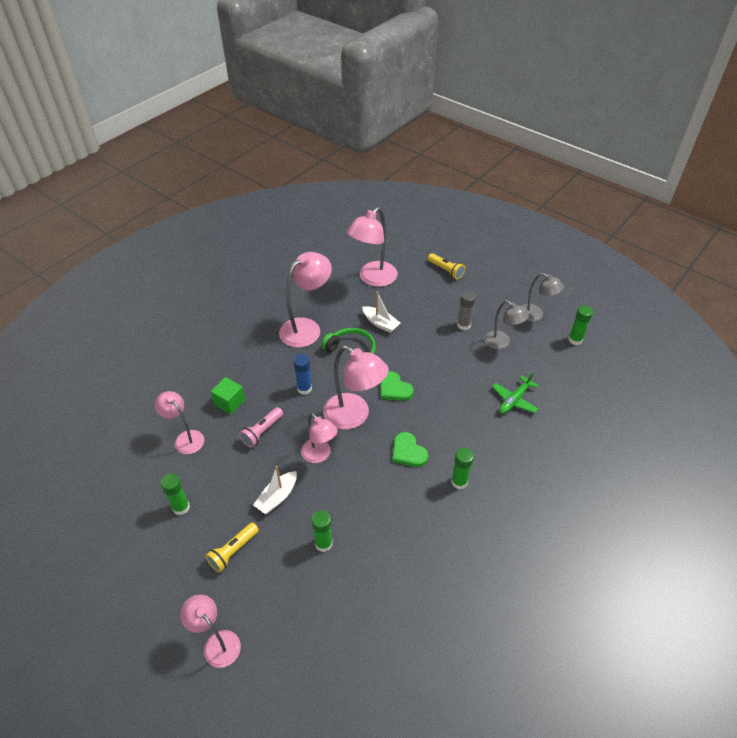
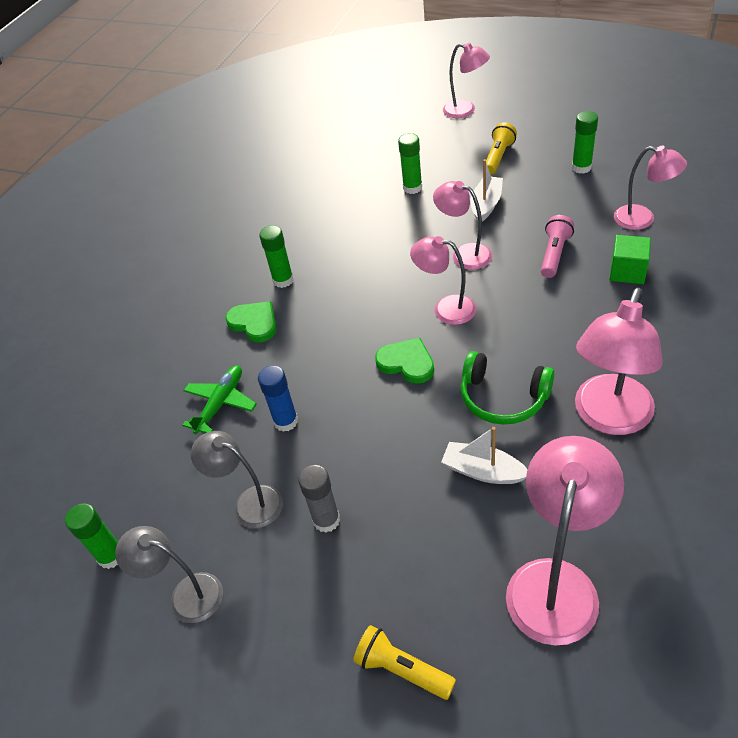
camera: 170 degrees right, 0 degrees up
blue glue stick [293,354,312,395] -> blue glue stick moved to [258,365,298,432]
pink lamp [323,346,389,429] -> pink lamp [410,236,476,325], size x0.62
green heart [392,432,428,467] -> green heart moved to [225,301,277,342]

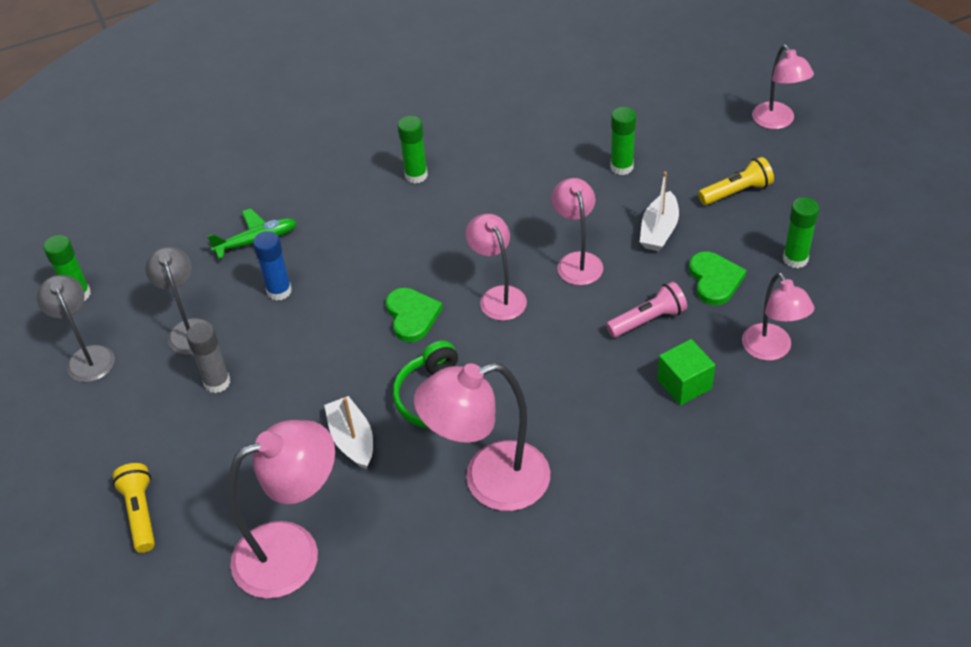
camera: 40 degrees right, 0 degrees up
green heart [225,301,277,342] -> green heart moved to [689,252,747,305]
white boat [471,159,503,221] -> white boat turned 135 degrees clockwise [640,171,679,251]

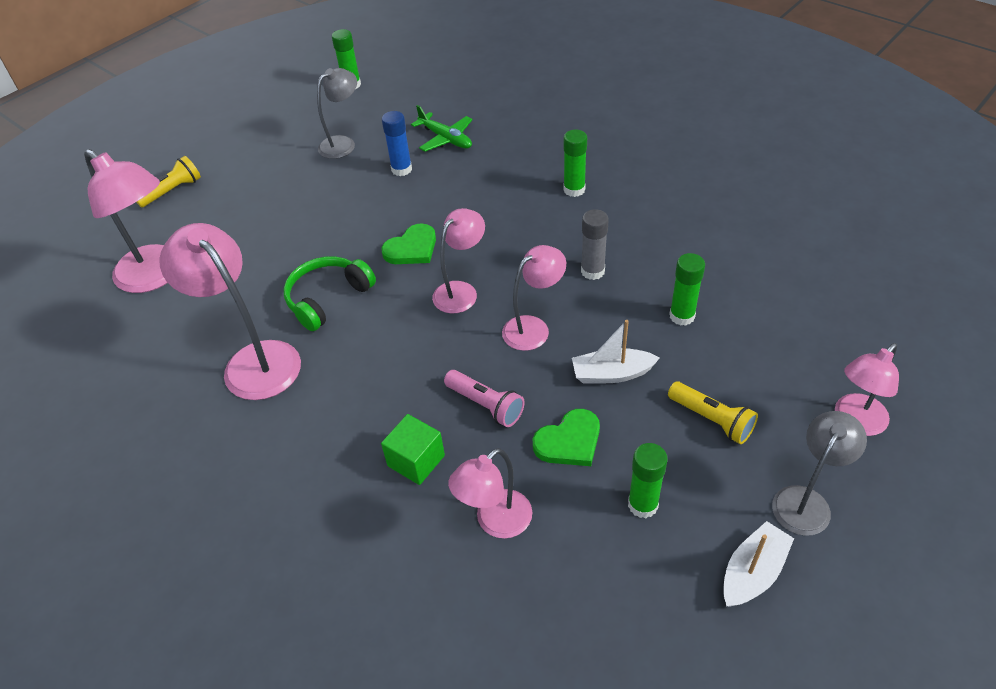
camera: 65 degrees right, 0 degrees up
grey lamp [37,275,115,382] -> grey lamp moved to [772,411,867,536]
grey glue stick [186,323,230,393] -> grey glue stick moved to [581,209,609,280]
white boat [324,396,373,469] -> white boat moved to [723,521,794,607]

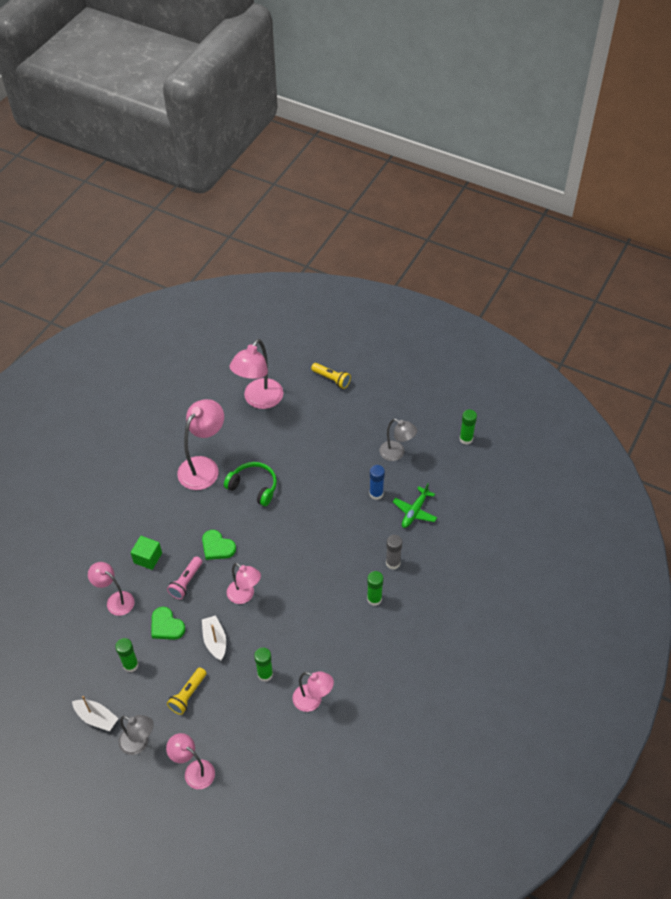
camera: 75 degrees right, 5 degrees up
green heart [381,223,436,264] -> green heart moved to [202,530,236,560]
pink lamp [432,208,485,313] -> pink lamp moved to [293,671,334,712]
grey glue stick [581,209,609,280] -> grey glue stick moved to [386,535,402,570]

